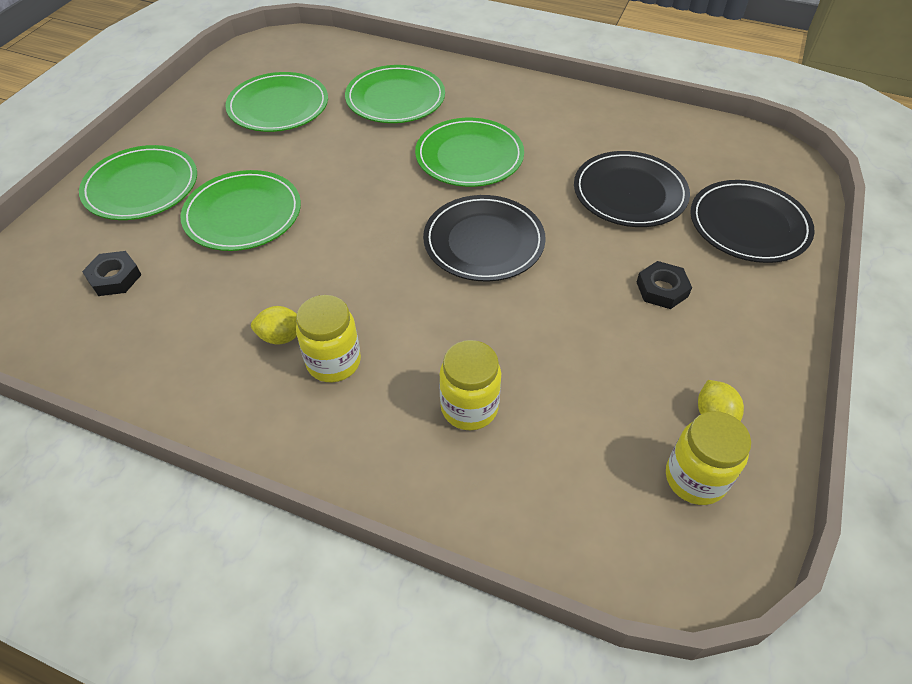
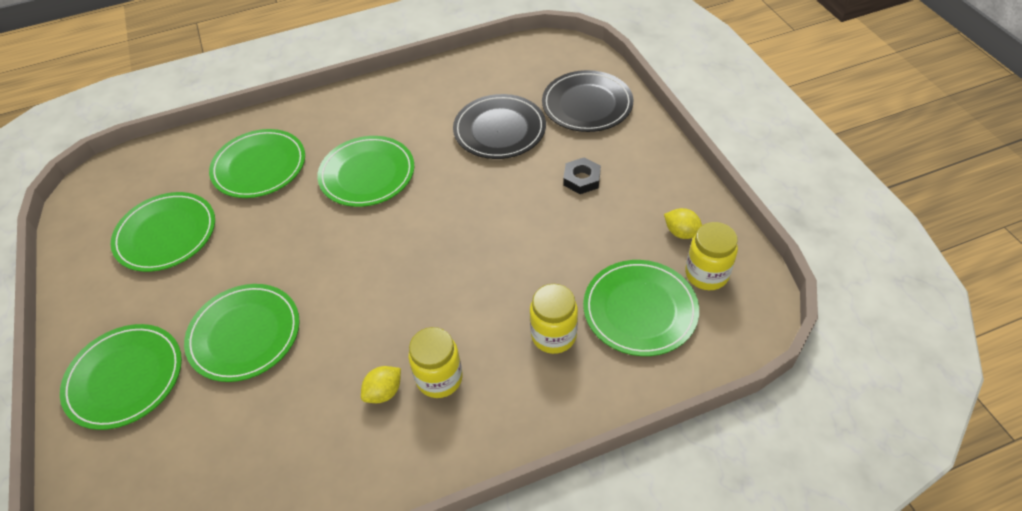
camera: 40 degrees left, 0 degrees up
black nut [82,251,141,296] -> none
black plate [423,195,546,282] -> none
none -> green plate [583,260,699,356]

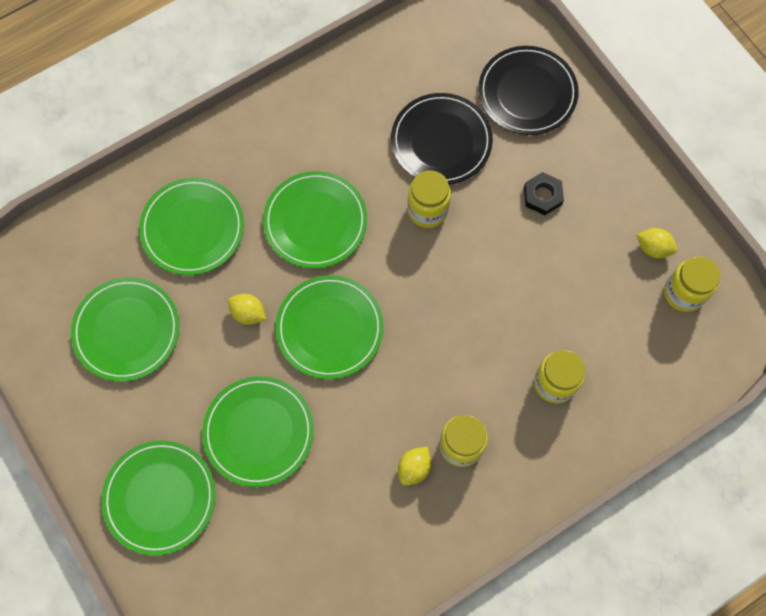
camera: 15 degrees left, 20 degrees up
green plate [583,260,699,356] -> green plate moved to [275,275,383,379]
none -> yellow lemon [228,294,266,325]
none -> yellow jar [407,170,451,228]

